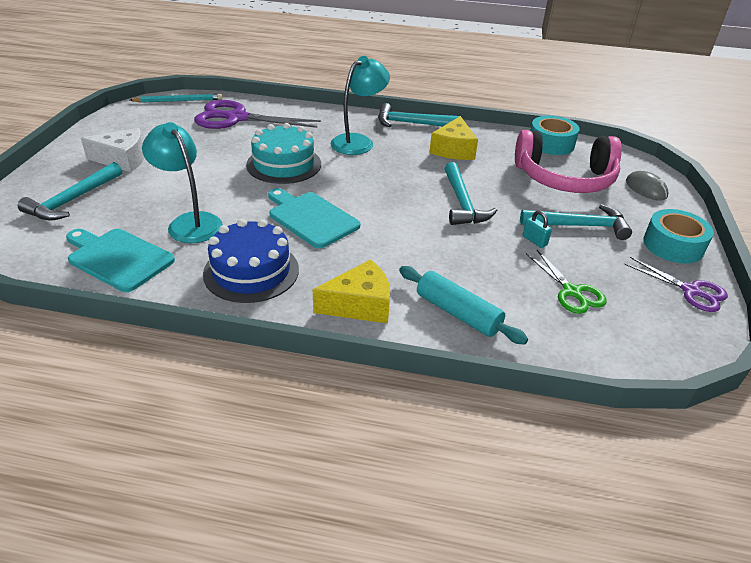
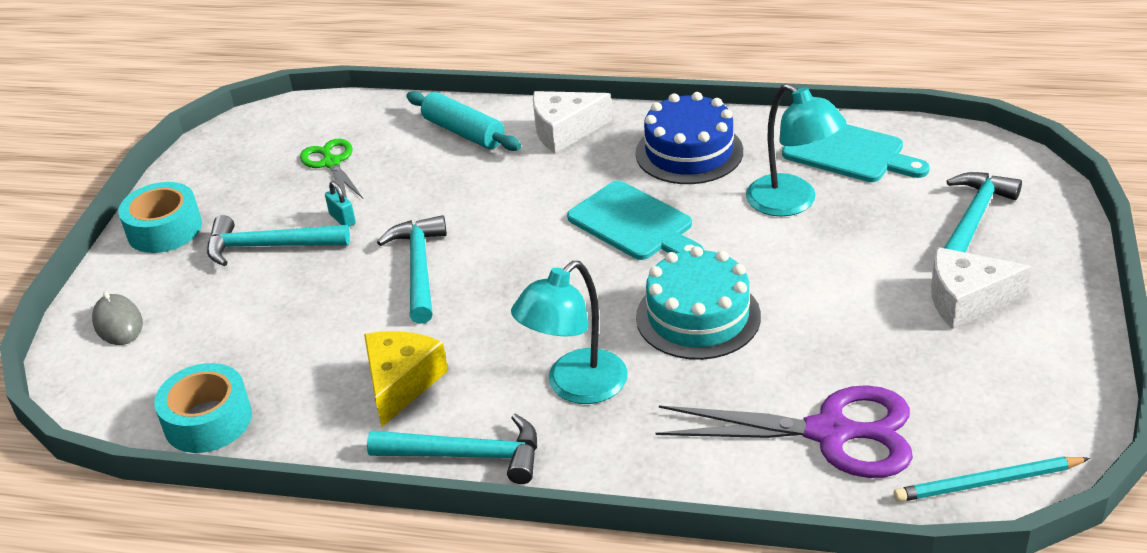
camera: 175 degrees left, 0 degrees up
yellow cheese [313,259,390,324] -> white cheese [533,91,612,153]
pink headphones [515,130,622,193] -> none
purple scissors [624,257,728,312] -> none

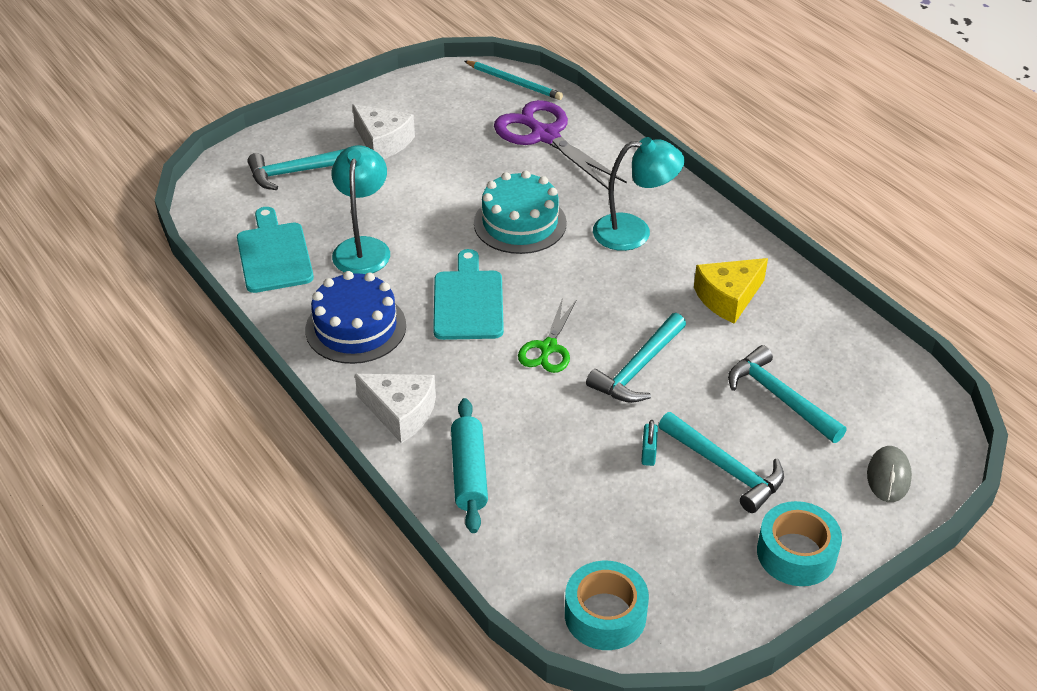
camera: 140 degrees left, 5 degrees up
turquoise tape [154,363,252,453] -> turquoise tape moved to [565,561,649,650]
green scissors [300,139,363,198] -> green scissors moved to [518,297,577,373]
turquoise hammer [367,414,537,484] -> turquoise hammer moved to [728,345,847,443]

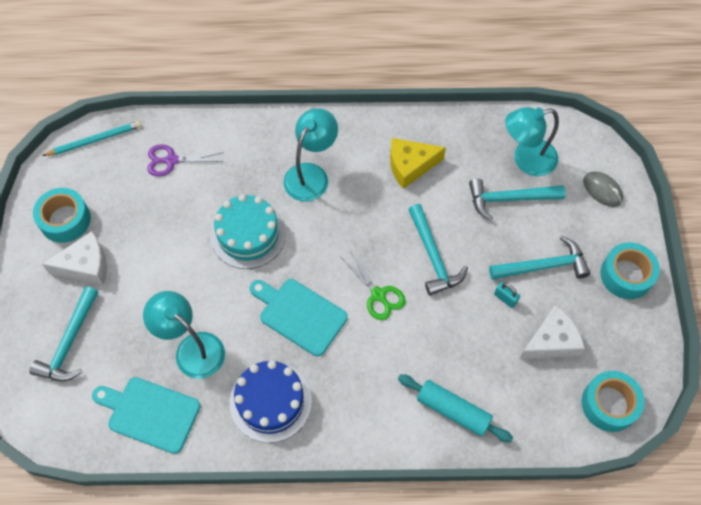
camera: 55 degrees left, 20 degrees up
white cheese [355,374,436,443] -> white cheese moved to [519,305,585,359]
purple scissors [494,100,627,190] -> purple scissors [147,144,224,176], size x0.57
yellow cheese [694,258,768,324] -> yellow cheese turned 75 degrees clockwise [390,138,446,189]
none -> turquoise tape [33,188,91,243]
none -> turquoise lamp [505,107,559,176]

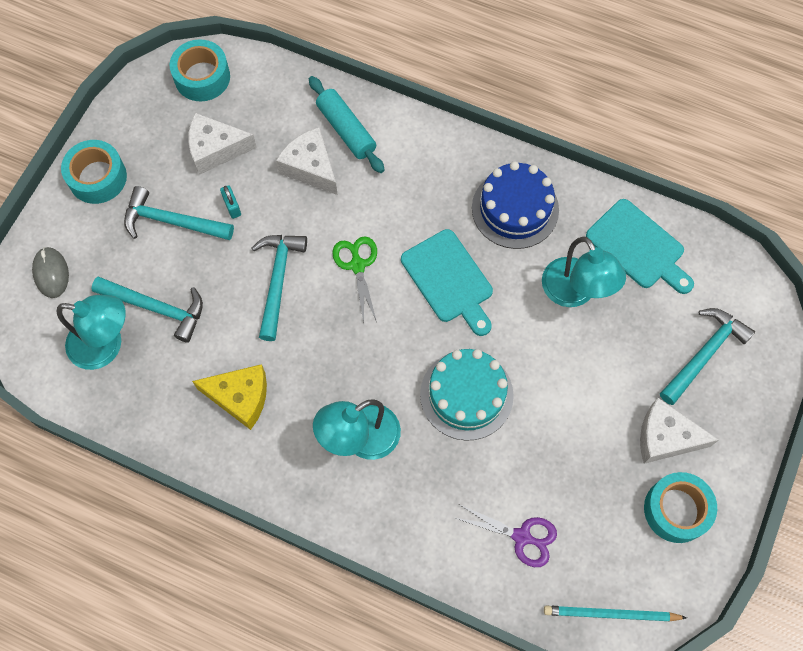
camera: 155 degrees left, 5 degrees up
none -> white cheese [276,127,338,195]

